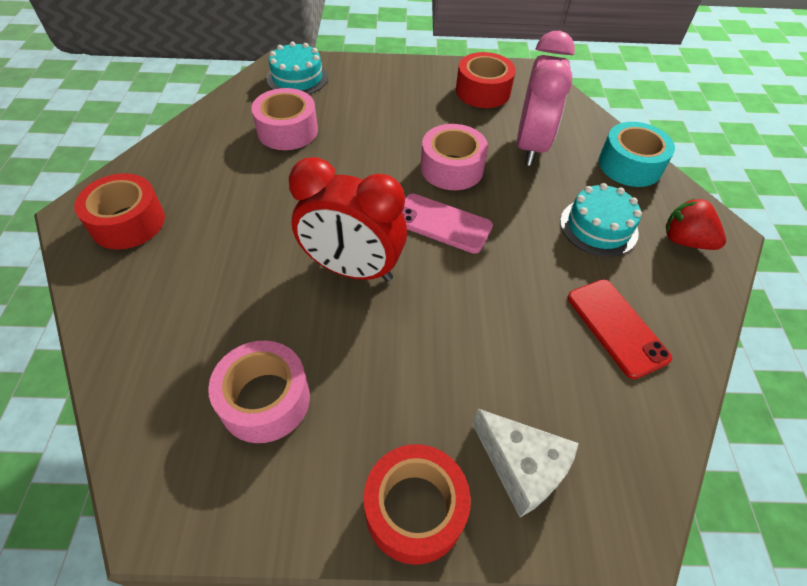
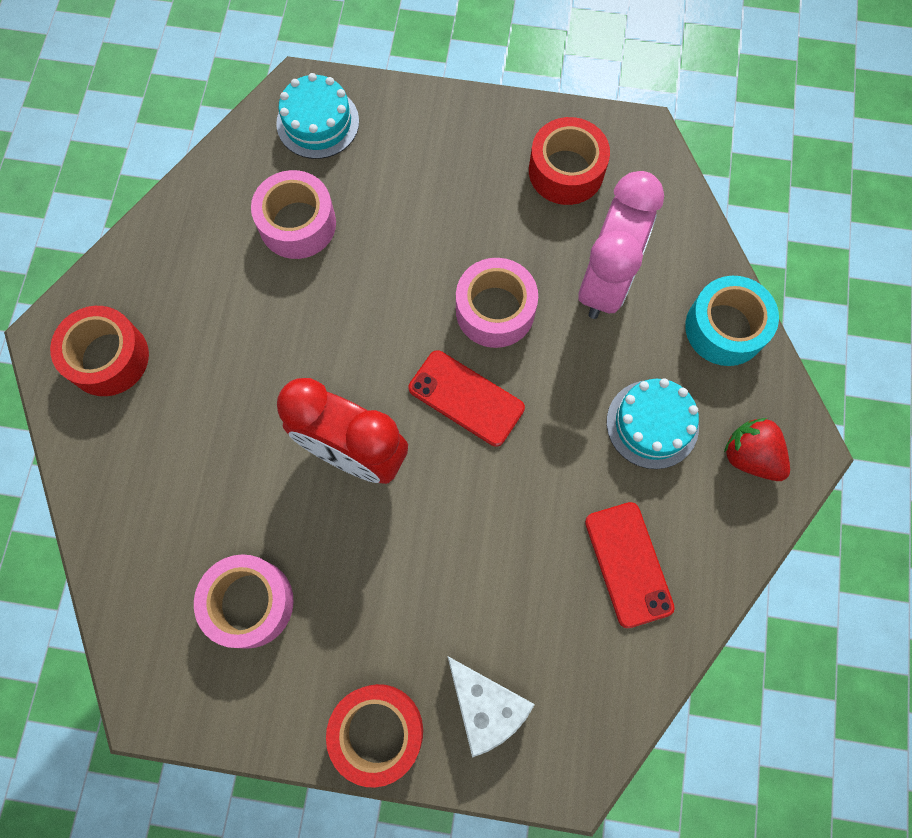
camera: 10 degrees right, 20 degrees up
pink phone [402,194,493,254] -> red phone [409,350,525,447]

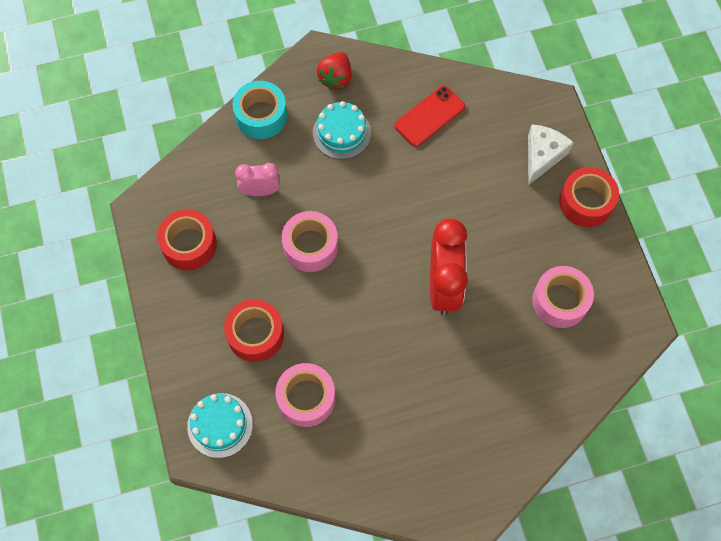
camera: 115 degrees left, 5 degrees down
red tape [50,306,149,396] -> red tape moved to [224,299,284,362]
red phone [409,350,525,447] -> none
pink clock [578,171,664,319] -> pink clock [235,163,280,196], size x0.56

